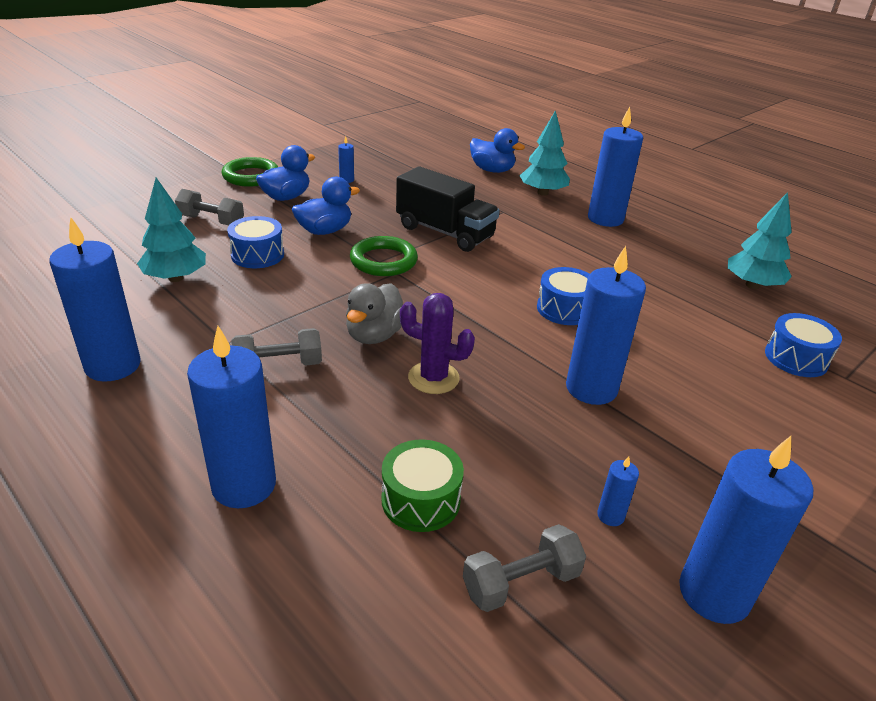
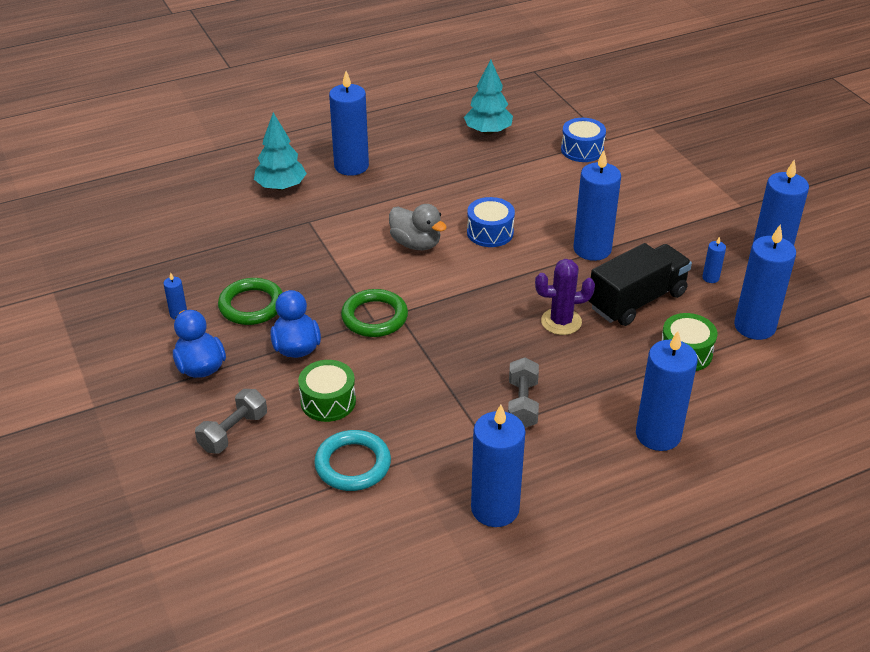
camera: 70 degrees left, 5 degrees up
turquoise tree [137,178,206,282] -> turquoise ring [314,430,391,491]
green ring [222,157,278,187] -> green ring moved to [218,278,283,325]
blue drum [227,216,284,268] -> green drum [298,360,356,422]
grey duck [346,283,403,344] -> grey duck moved to [389,204,447,250]
black truck [396,166,500,252] -> black truck moved to [589,243,692,326]
purple cactus [400,293,475,394] -> purple cactus turned 45 degrees clockwise [535,259,595,335]
grey dumbbell [463,524,586,612] -> blue candle [734,224,796,340]
blue duck [470,128,525,173] -> none

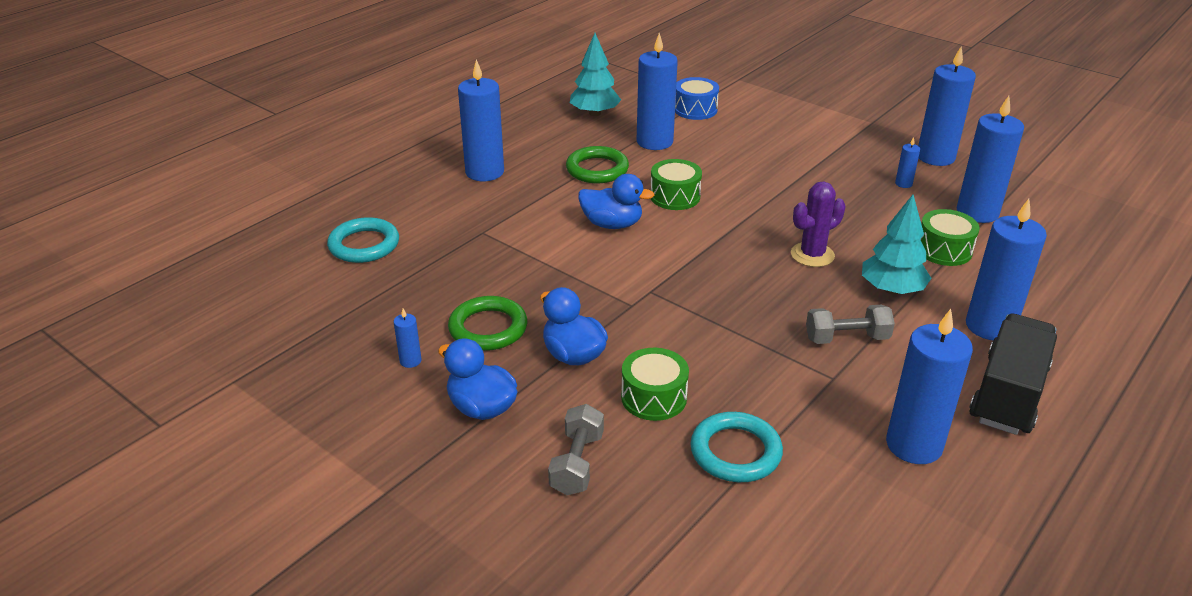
camera: 25 degrees left, 5 degrees down
turquoise tree [254,113,307,191] -> turquoise tree moved to [862,195,932,295]
green ring [341,289,408,337] -> green ring moved to [566,146,629,183]
grey duck [389,204,447,250] -> blue duck [578,174,655,229]
blue drum [467,197,515,247] -> green drum [651,159,702,210]
grey dumbbell [508,357,539,428] -> grey dumbbell turned 75 degrees counterclockwise [806,305,895,344]
blue candle [574,150,621,261] -> blue candle moved to [637,33,678,150]
black truck [589,243,692,326] -> black truck moved to [969,314,1057,435]
none -> turquoise ring [327,217,399,263]

